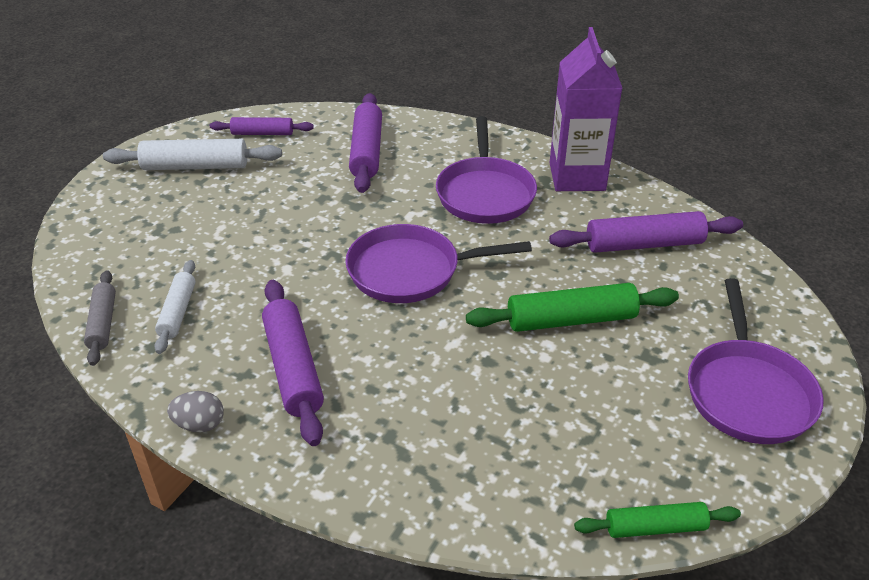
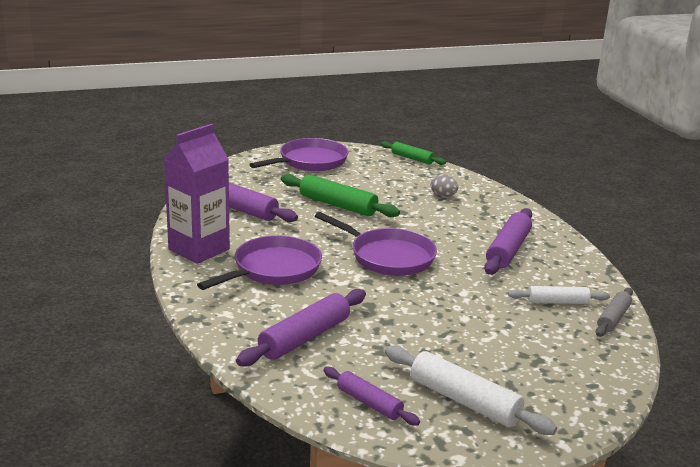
camera: 140 degrees left, 15 degrees down
white rolling pin [154,260,196,354] -> white rolling pin turned 45 degrees clockwise [508,286,610,304]
grey egg [167,391,224,433] -> grey egg moved to [431,174,458,197]

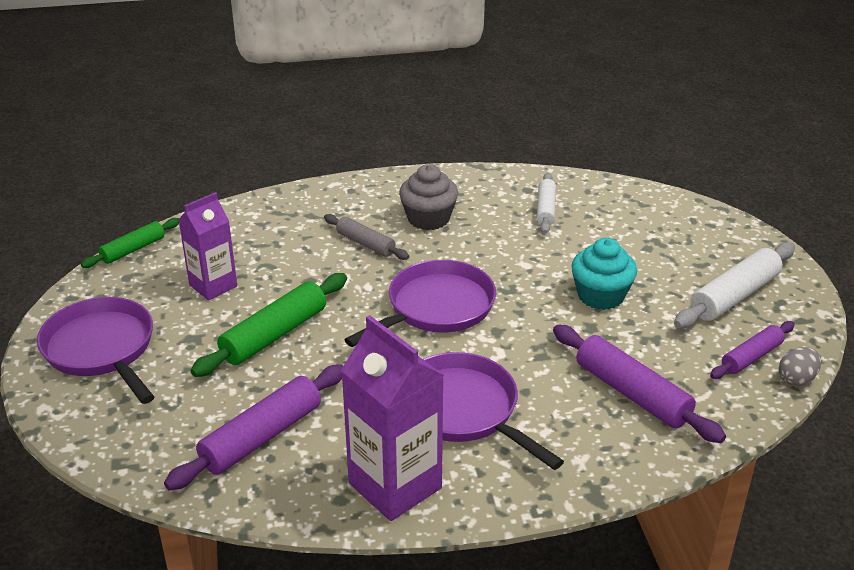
camera: 80 degrees left, 10 degrees up
grey egg [431,174,458,197] -> grey egg moved to [778,347,821,386]
purple rolling pin [484,208,532,275] -> grey cupcake [399,164,458,230]
grey rolling pin [596,288,633,337] -> grey rolling pin moved to [324,214,409,260]
none -> purple carton [179,192,237,300]
none -> turquoise cupcake [571,238,637,310]

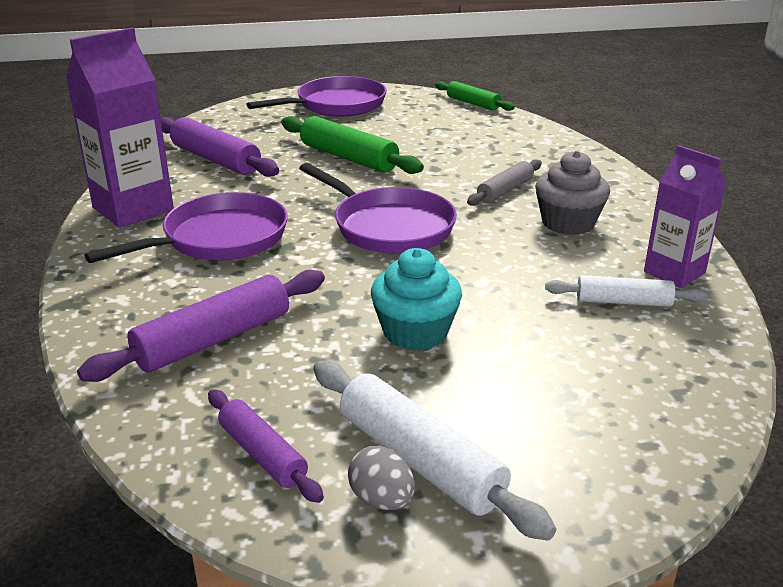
camera: 90 degrees right, 5 degrees down
purple carton [179,192,237,300] -> purple carton moved to [644,145,726,288]
grey egg [778,347,821,386] -> grey egg moved to [348,446,415,510]

